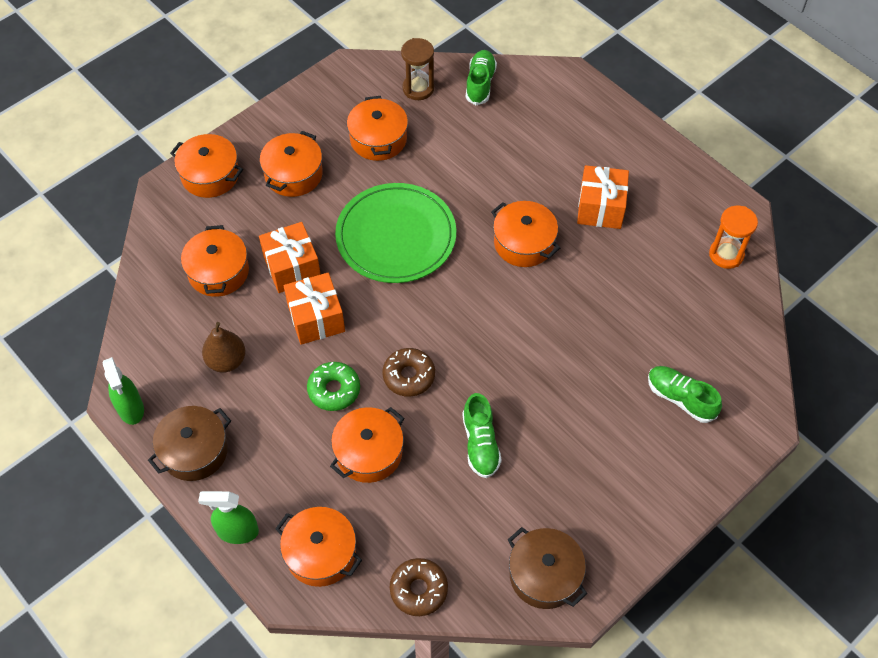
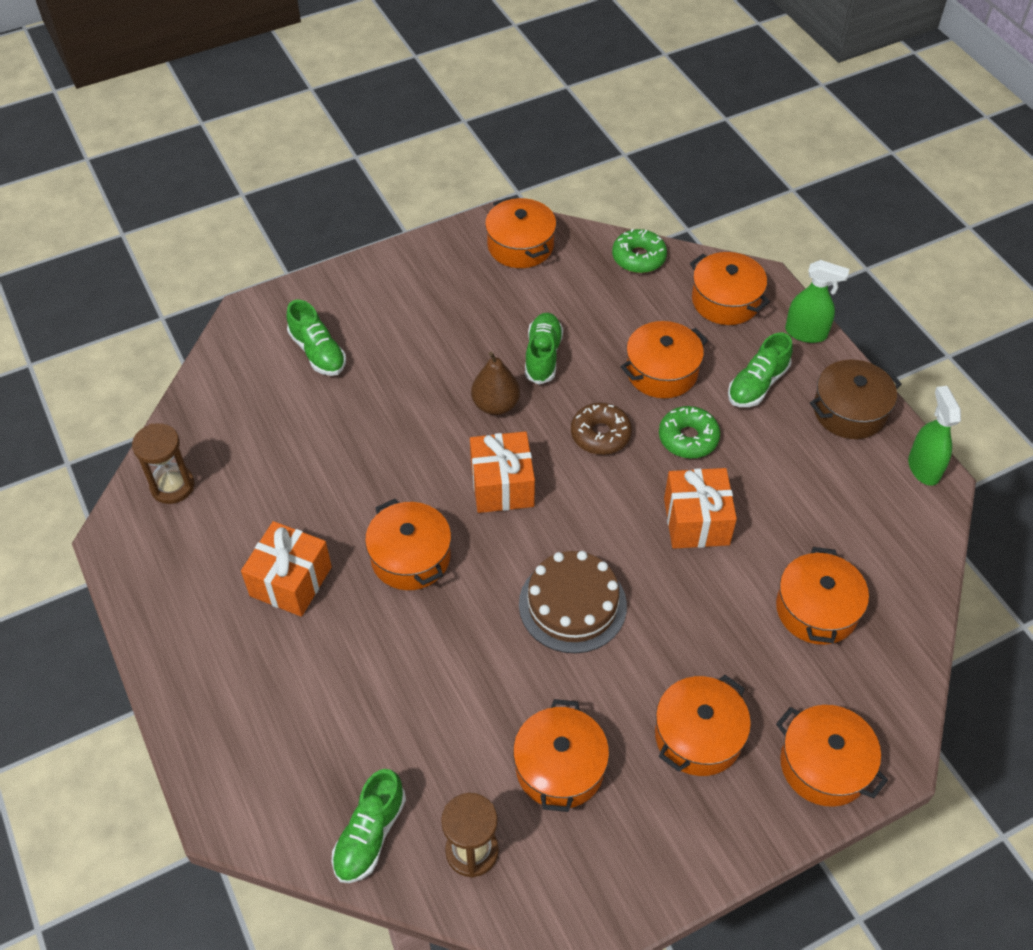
camera: 165 degrees left, 5 degrees down
brown pear [202,322,246,373] -> brown pear moved to [471,352,520,415]
orange gift [259,222,321,293] -> orange gift moved to [470,431,535,513]
green plate [335,183,456,283] -> brown cake [519,551,627,653]
brown donut [390,558,448,616] -> green donut [612,229,667,273]
brown pot [508,527,587,609] -> orange pot [485,197,556,268]
orange hourglass [709,205,758,269] -> brown hourglass [132,423,195,504]
none -> green shoe [728,333,793,407]

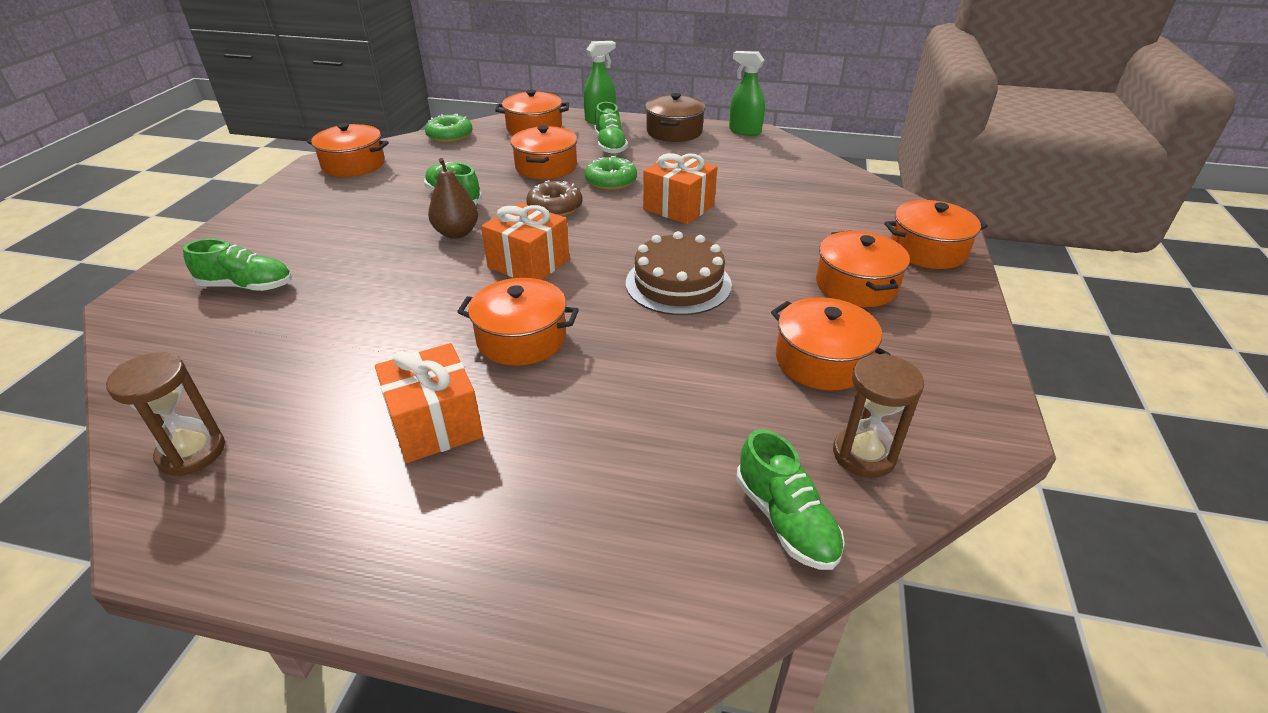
camera: 50 degrees left, 15 degrees down
orange pot [776,547,869,645] -> none

